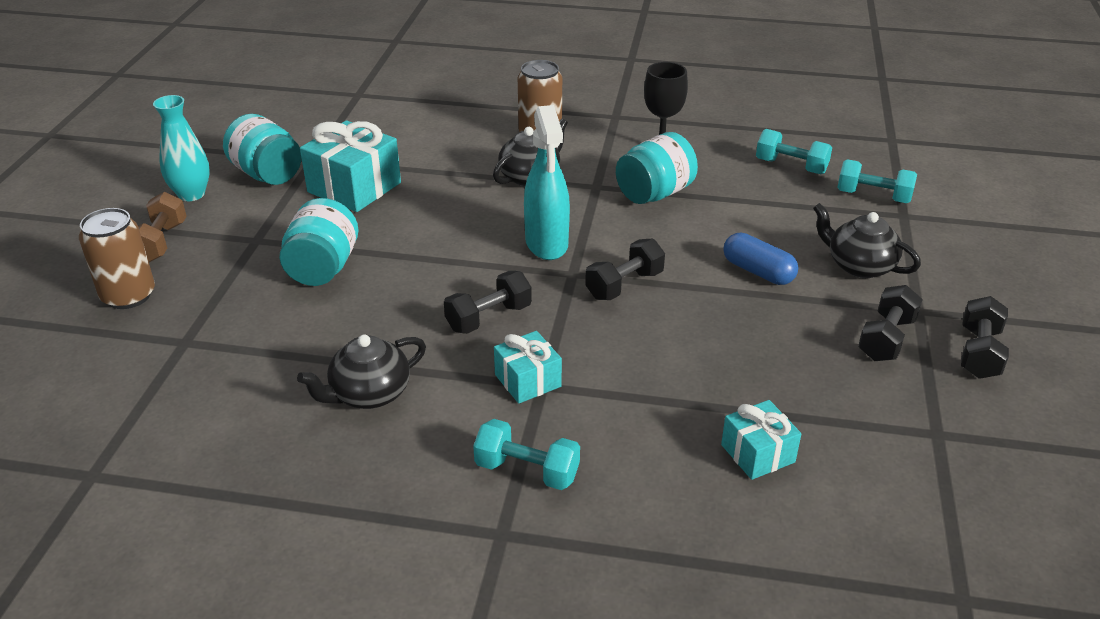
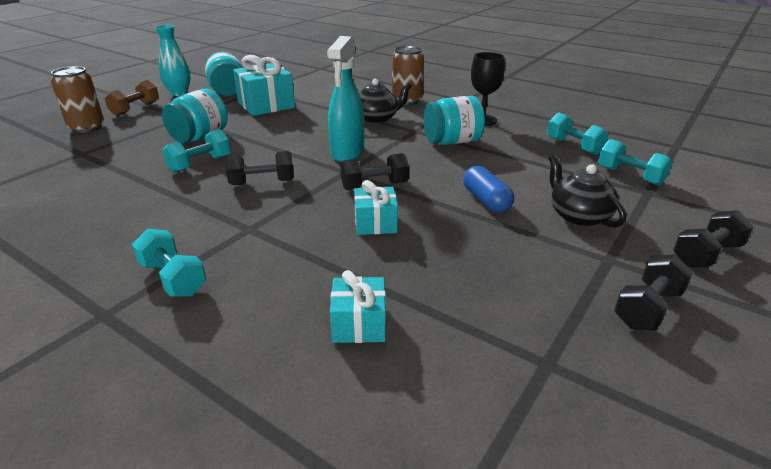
camera: 25 degrees right, 5 degrees down
black teapot [297,335,426,409] -> none
turquoise gift [494,331,562,404] -> turquoise gift moved to [354,180,398,235]
black dumbbell [858,285,923,361] -> black dumbbell moved to [673,211,753,268]
none -> turquoise dumbbell [162,129,231,173]

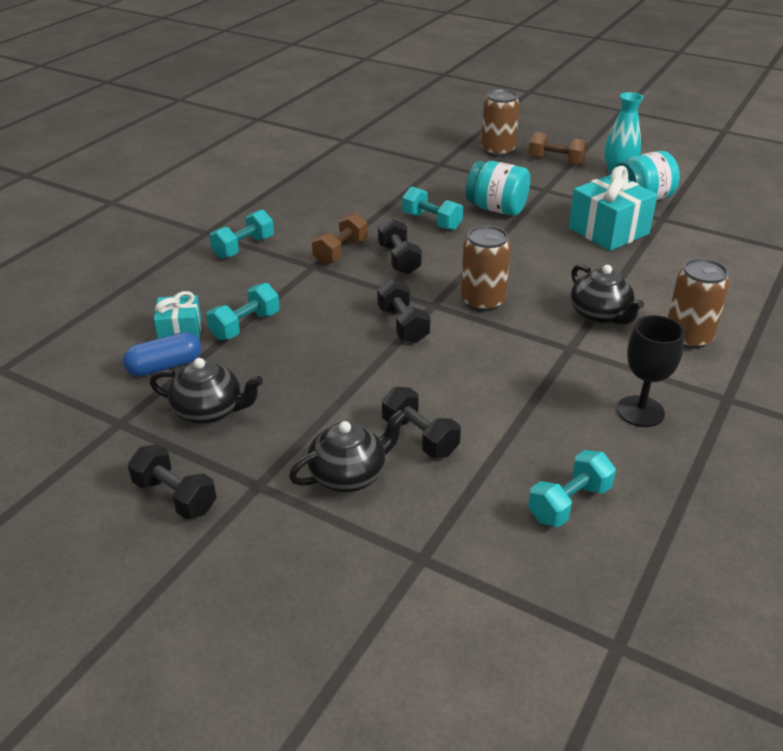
camera: 85 degrees right, 5 degrees up
turquoise spray bottle [327,36,364,162] -> brown can [461,225,511,312]
turquoise gift [354,180,398,235] -> none
turquoise jar [424,96,485,145] -> none
blue capsule [463,166,514,213] -> blue capsule moved to [123,332,201,377]
turquoise dumbbell [598,139,673,186] -> turquoise dumbbell moved to [206,283,280,340]
black dumbbell [673,211,753,268] -> black dumbbell moved to [382,387,461,458]
none -> black teapot [150,358,263,424]
none -> brown dumbbell [312,212,368,265]

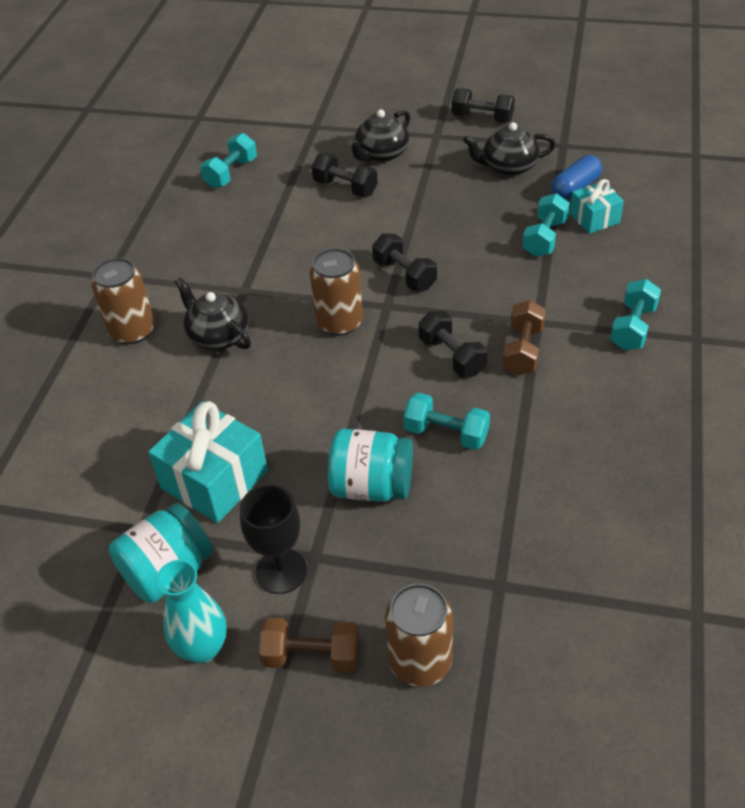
camera: 165 degrees right, 10 degrees up
black goblet [617,315,685,427] -> black goblet moved to [240,484,307,594]

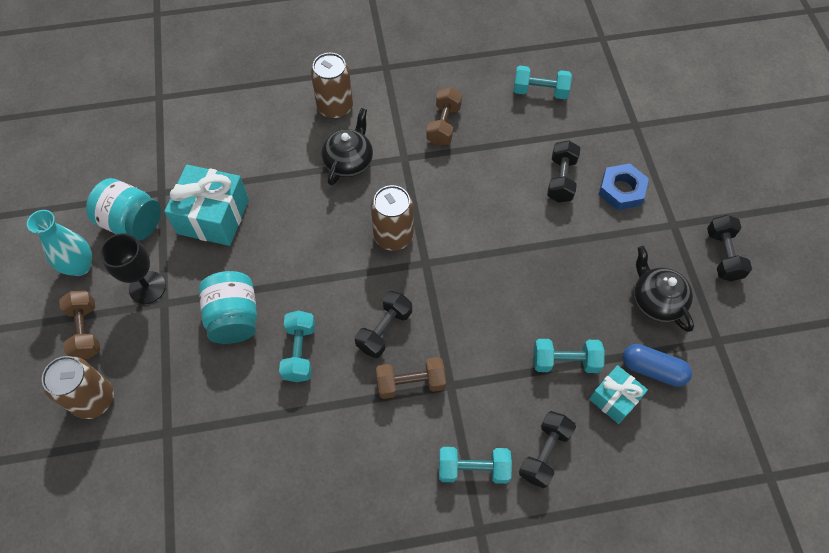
camera: 65 degrees right, 15 degrees up
black teapot [348,109,410,162] -> blue nut [599,163,649,210]
black dumbbell [372,233,437,291] -> black dumbbell moved to [519,411,576,488]
none -> brown dumbbell [426,87,462,146]

